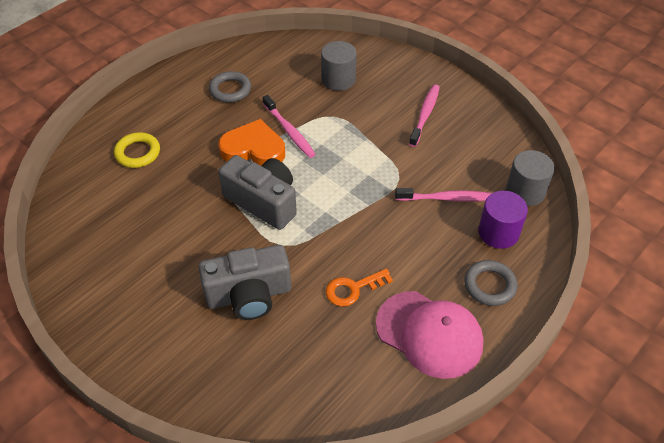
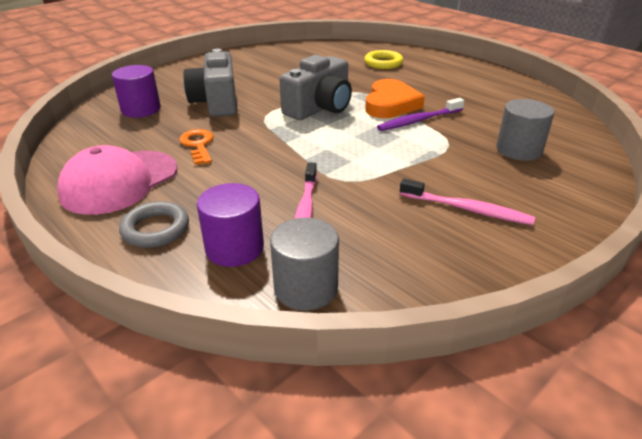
camera: 95 degrees right, 15 degrees down
grey ring [209,71,251,103] -> none
pink toothbrush [263,95,316,158] -> purple toothbrush [377,98,464,131]
none -> purple cylinder [112,65,161,118]

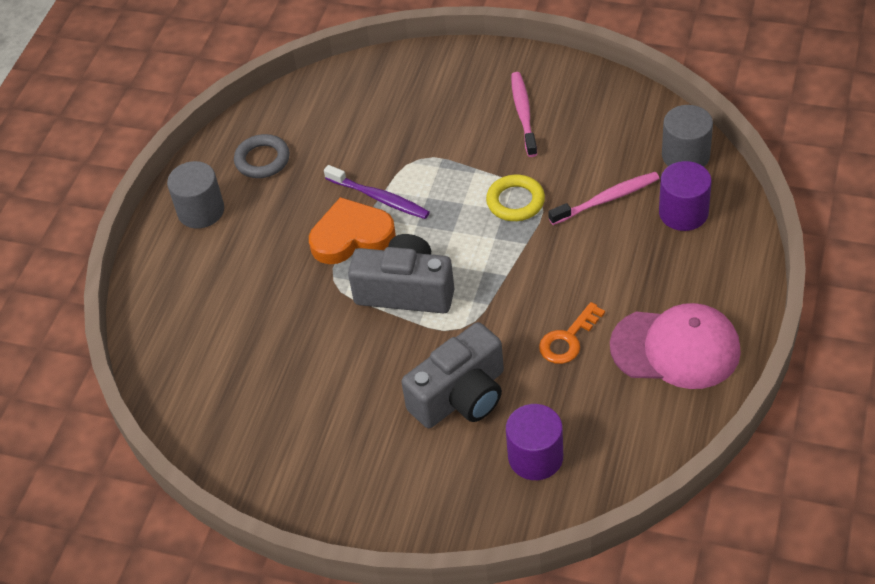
camera: 115 degrees left, 15 degrees up
grey ring [119,201,189,248] -> grey ring moved to [234,134,290,178]
yellow ring [364,50,403,69] -> yellow ring moved to [486,175,545,221]
grey cylinder [496,99,554,161] -> grey cylinder moved to [167,161,224,228]

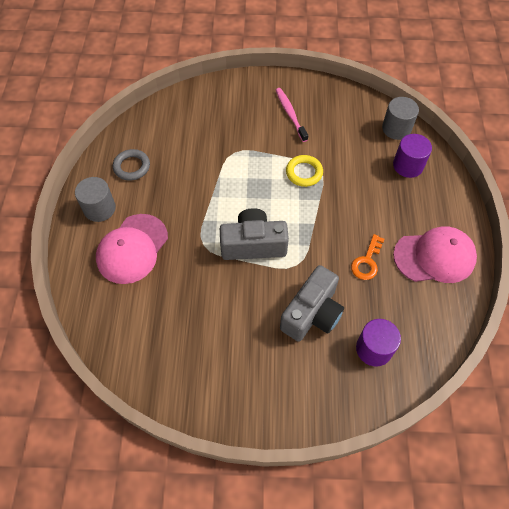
camera: 20 degrees left, 10 degrees up
orange heart [309,197,396,264] -> none
purple toothbrush [324,165,430,219] -> none
pink toothbrush [548,172,660,225] -> none
none -> pink cap [96,214,168,284]

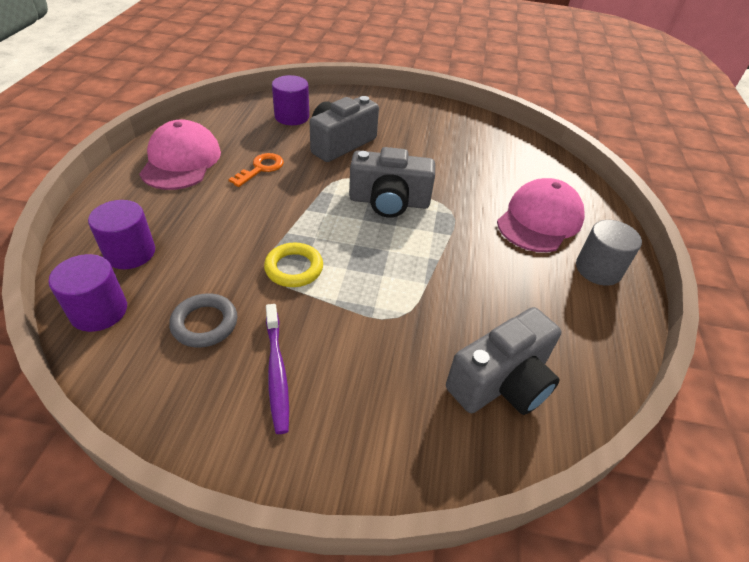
camera: 175 degrees left, 15 degrees down
grey ring [113,149,150,181] -> grey ring moved to [169,293,237,348]
pink toothbrush [276,88,308,142] -> purple toothbrush [266,304,289,434]
grey cylinder [382,97,419,140] -> purple cylinder [48,254,127,332]
pink cap [393,226,477,283] -> pink cap turned 90 degrees clockwise [139,120,221,190]
none -> grey camera [446,307,562,415]

